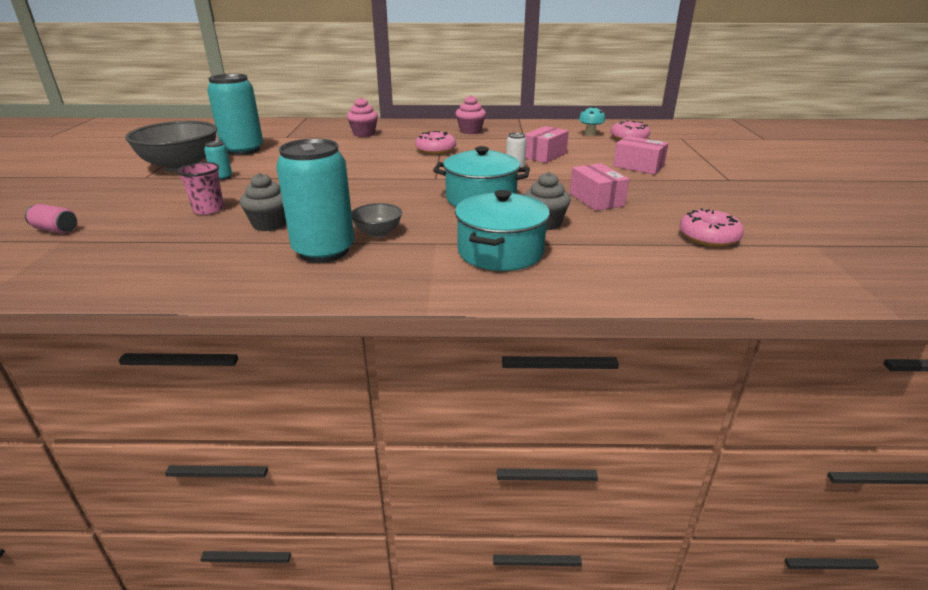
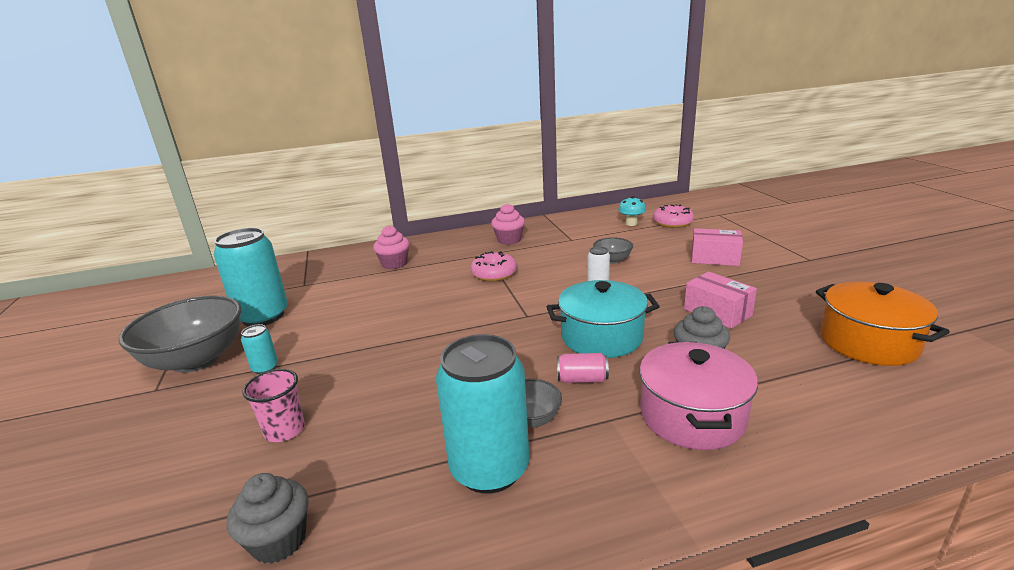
camera: 15 degrees left, 5 degrees down
pink can [25,204,77,234] -> pink can moved to [557,353,609,383]
grey cupcake [240,173,286,231] -> grey cupcake moved to [227,473,309,564]
turquoise pot [455,190,550,271] -> pink pot [639,342,758,450]
pink box [525,126,569,163] -> grey bowl [593,237,633,264]
pink donut [679,208,744,247] -> orange pot [816,281,950,366]

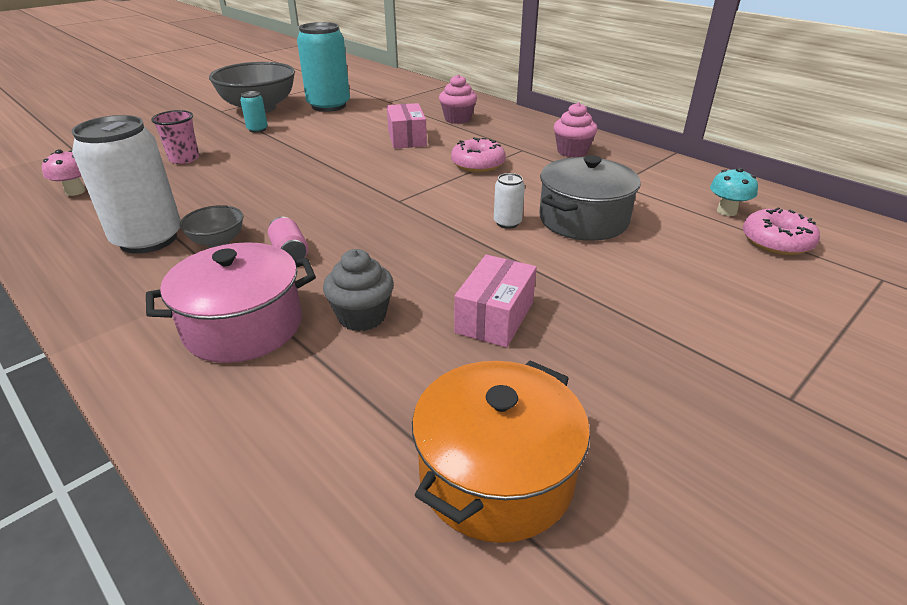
camera: 60 degrees right, 10 degrees up
grey cupcake [227,473,309,564] -> pink mushroom [42,149,86,196]
turquoise can [436,334,529,494] -> white can [72,115,181,254]
turquoise pot [547,280,660,358] -> none
grey bowl [593,237,633,264] -> grey pot [539,155,641,241]
pink box [691,228,743,266] -> pink box moved to [387,103,427,149]

